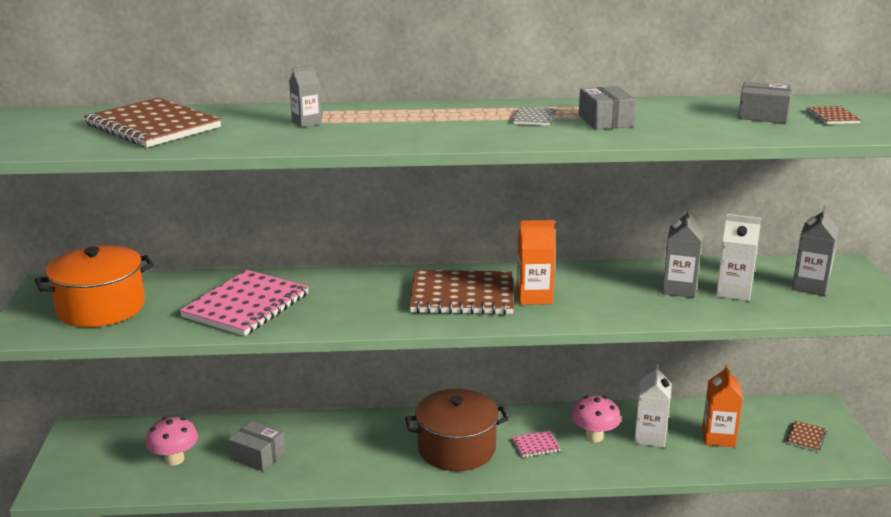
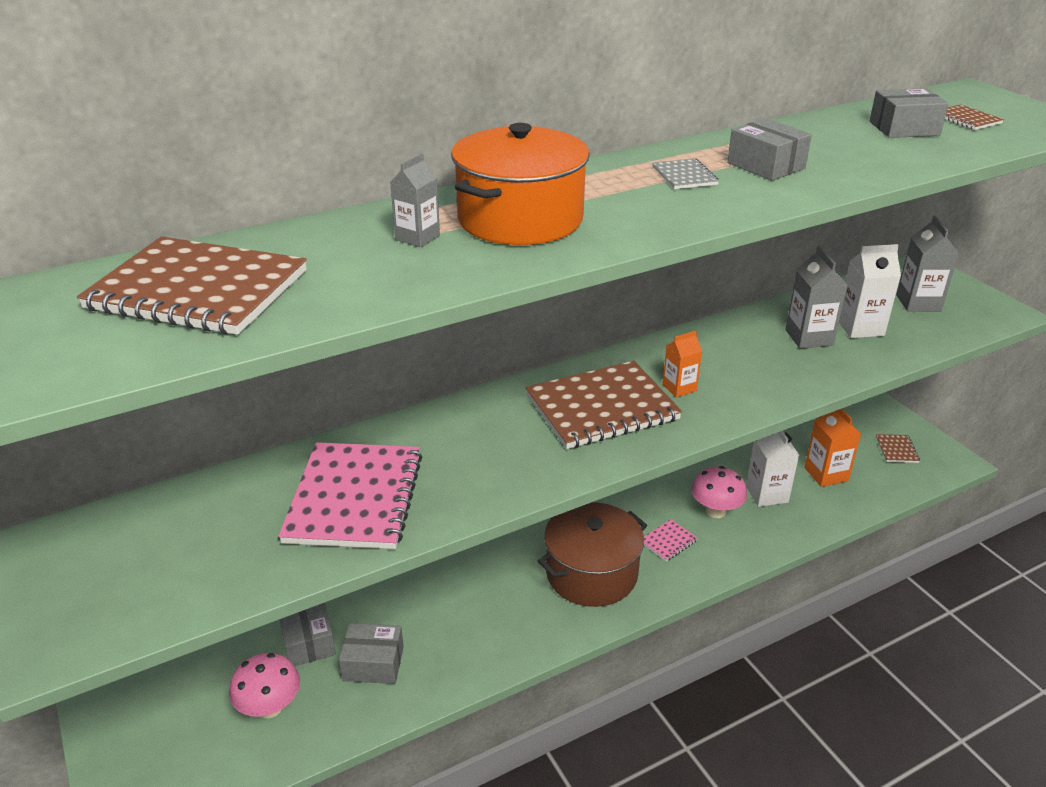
camera: 25 degrees left, 10 degrees up
orange pot [35,245,154,327] -> orange pot moved to [451,123,590,245]
orange carton [516,220,556,305] -> orange carton [662,331,702,397], size x0.64
none -> grey box [280,603,336,666]

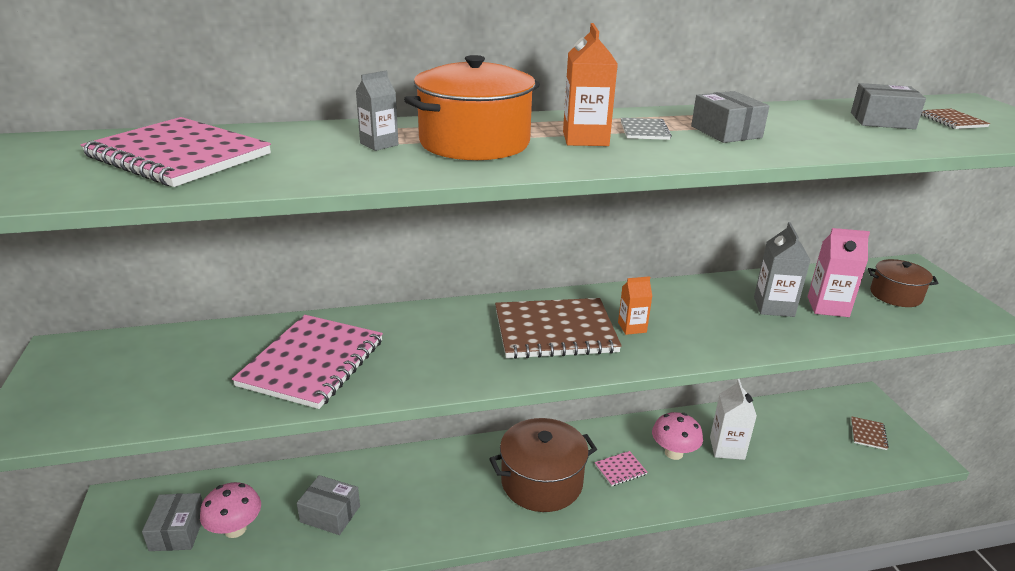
camera: 15 degrees right, 5 degrees down
brown notebook [77,237,307,335] -> pink notebook [80,117,271,187]
grey box [280,603,336,666] -> grey box moved to [142,493,203,551]
orange carton [804,409,861,487] -> orange carton moved to [563,23,618,146]
white carton [839,244,901,338] -> pink carton [808,228,870,317]
grey carton [896,215,959,312] -> brown pot [868,259,939,307]

